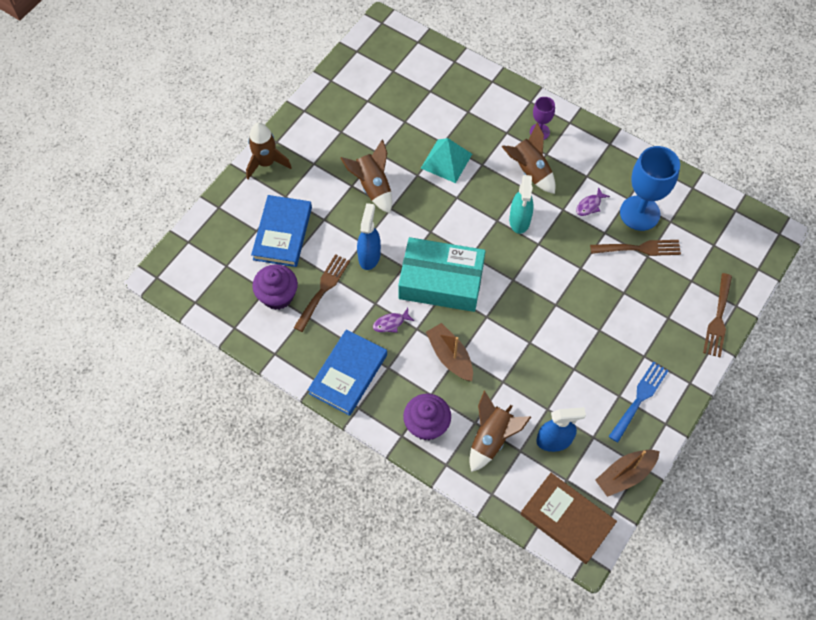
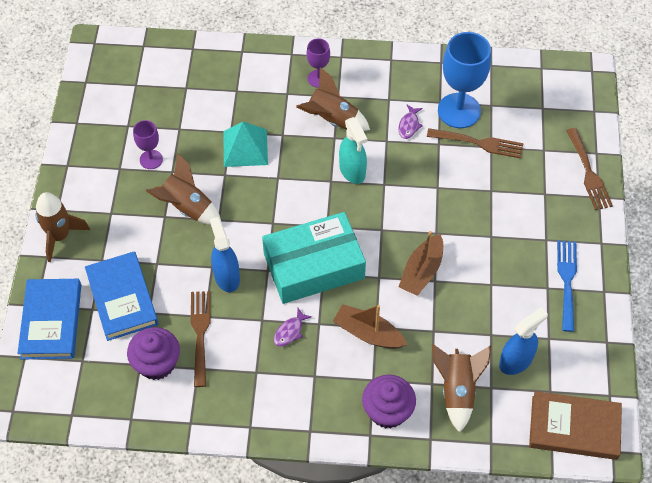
camera: 30 degrees left, 5 degrees down
blue book [308,329,387,416] -> blue book moved to [17,279,81,360]
brown fork [590,240,681,256] -> brown fork turned 45 degrees clockwise [427,128,524,158]
brown boat [595,450,660,497] -> brown boat moved to [398,231,443,296]
none -> purple goblet [133,120,163,169]

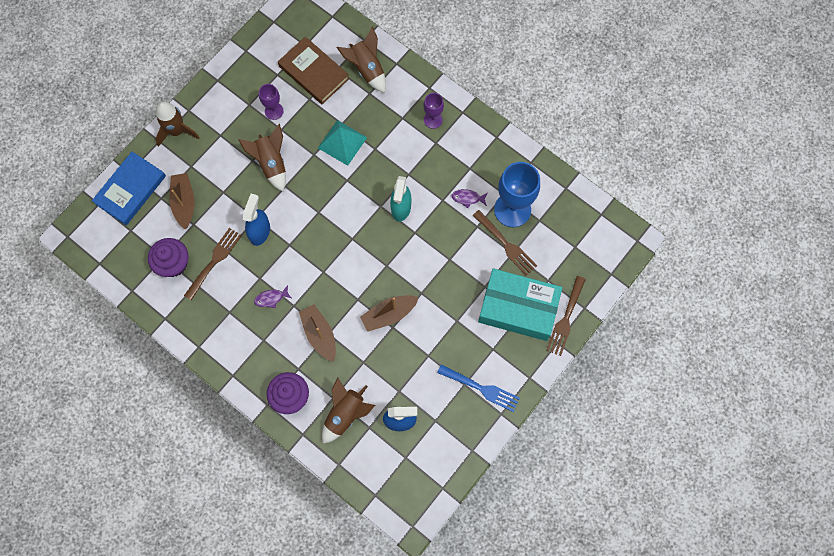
camera: 35 degrees right, 15 degrees up
blue book [85,251,158,341] -> brown boat [169,173,194,229]
turquoise box [262,212,366,304] -> turquoise box moved to [478,268,562,341]
brown rocket [296,68,370,131] -> brown rocket moved to [336,26,386,93]
purple fish [398,105,423,139] -> purple fish turned 45 degrees clockwise [451,189,488,208]
brown book [529,391,622,460] -> brown book moved to [278,36,349,104]
blue fork [557,240,577,332] -> blue fork turned 75 degrees clockwise [437,364,520,412]

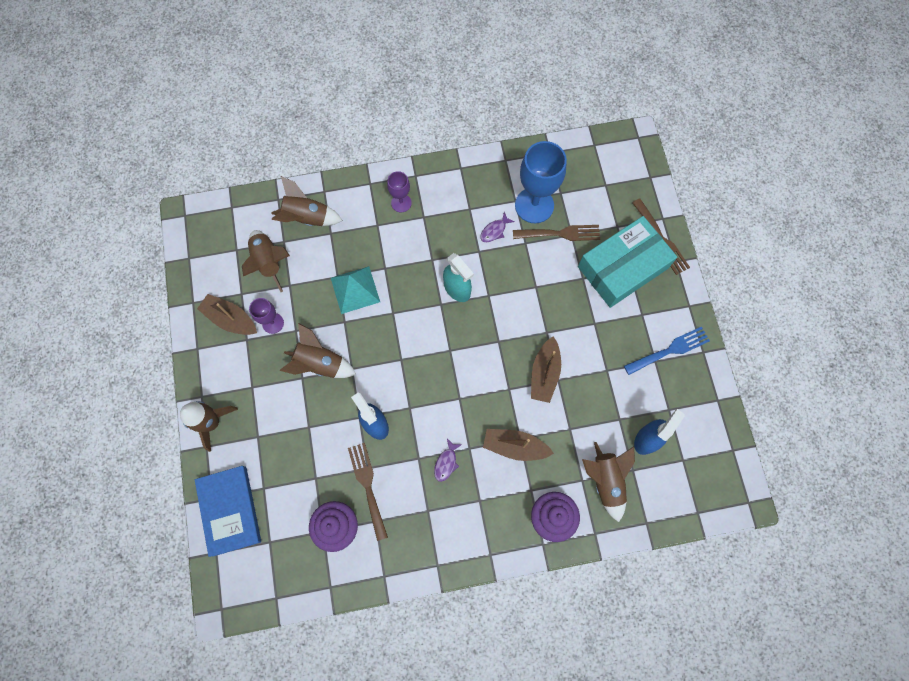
camera: 50 degrees left, 0 degrees up
brown boat [169,173,194,229] -> brown boat moved to [197,294,257,335]
brown book [278,36,349,104] -> brown rocket [242,230,290,292]

